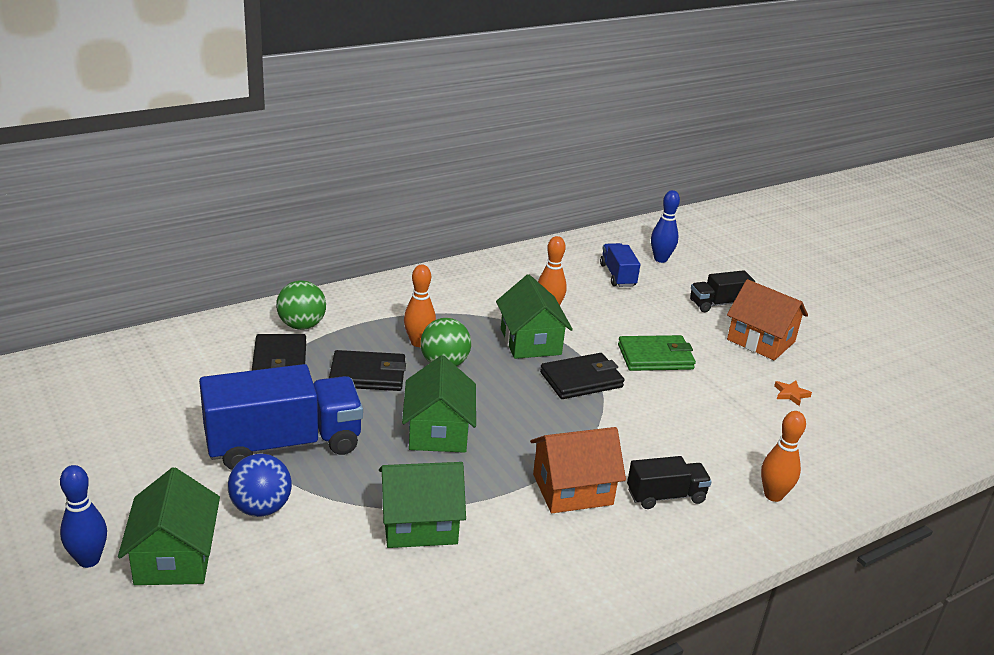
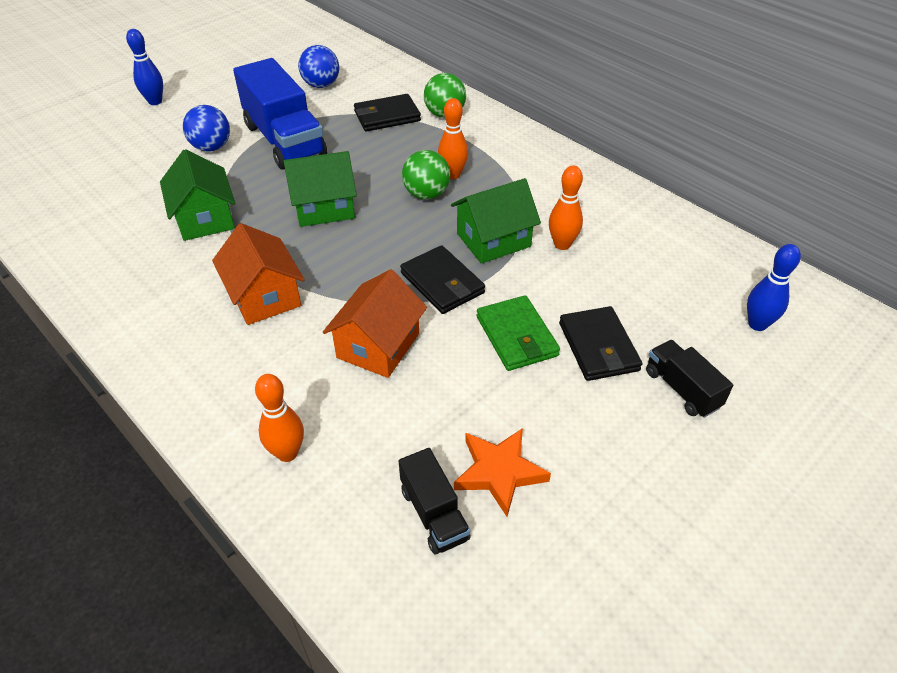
camera: 80 degrees right, 15 degrees up
green house [118,467,220,585] -> none
black wallet [329,350,406,391] -> black wallet moved to [559,306,642,381]
blue truck [600,243,640,287] -> none
black truck [627,456,712,509] -> black truck moved to [399,448,471,554]
orange house [727,279,808,360] -> orange house moved to [323,269,427,378]
orange star [774,381,812,406] -> orange star [454,428,551,517], size x1.95
none -> blue ball [298,45,339,88]

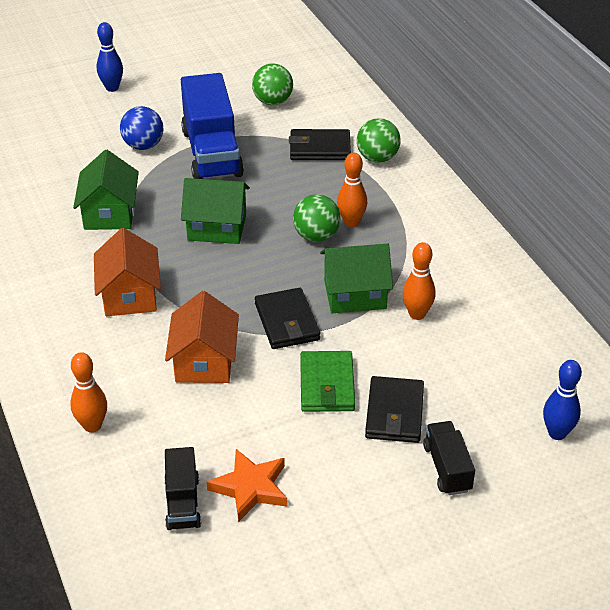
camera: 20 degrees right, 5 degrees down
blue ball [298,45,339,88] -> green ball [252,63,293,105]
orange house [323,269,427,378] -> orange house turned 45 degrees counterclockwise [165,291,239,383]

